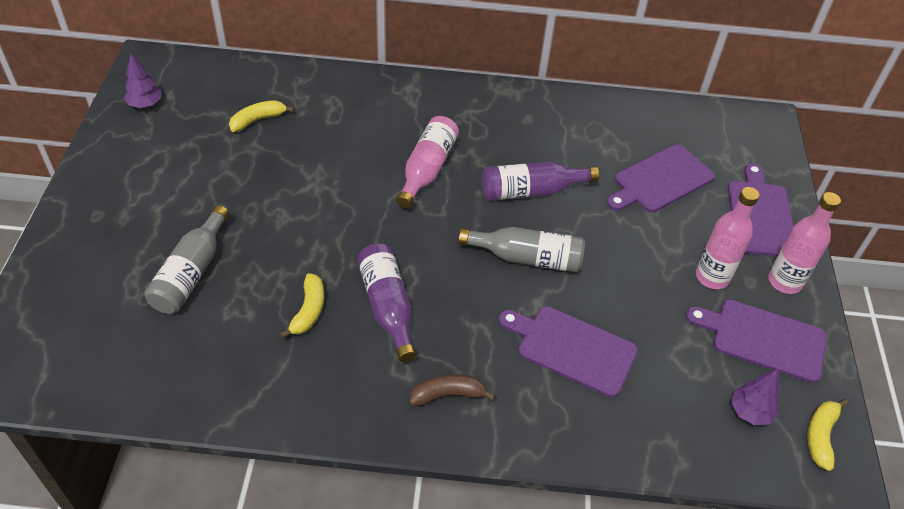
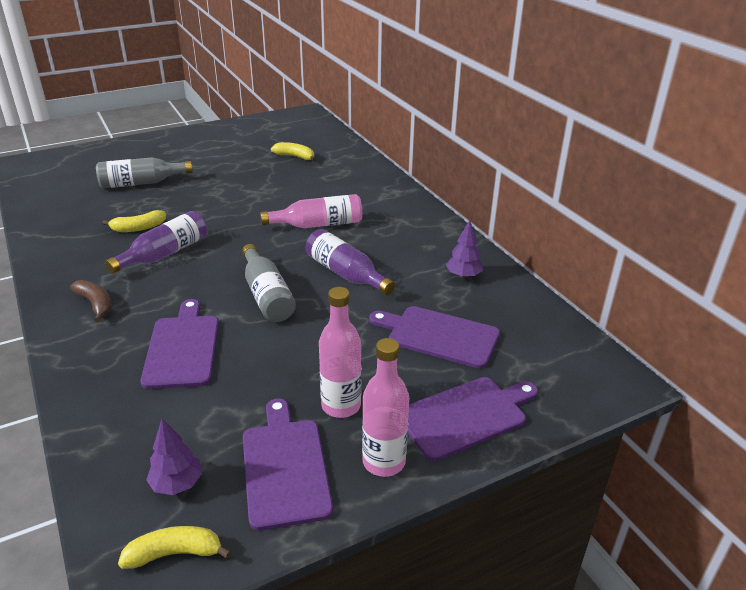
camera: 60 degrees right, 15 degrees down
purple tree [124,54,161,108] -> purple tree moved to [446,220,483,278]

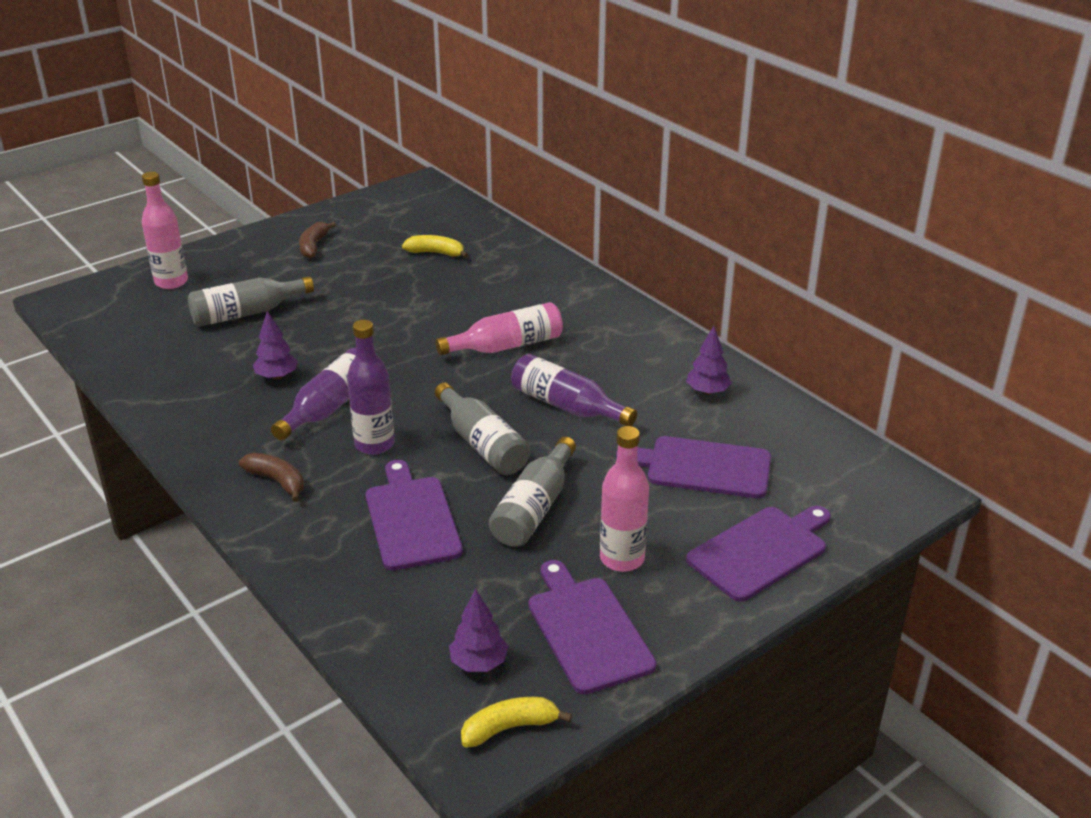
camera: 10 degrees left, 0 degrees up
yellow banana [102,210,166,232] -> purple tree [253,311,298,380]
pink bottle [362,338,409,477] -> pink bottle moved to [142,172,188,289]
none -> brown banana [299,221,336,258]
none -> purple bottle [347,320,395,455]
none -> grey bottle [489,437,576,547]

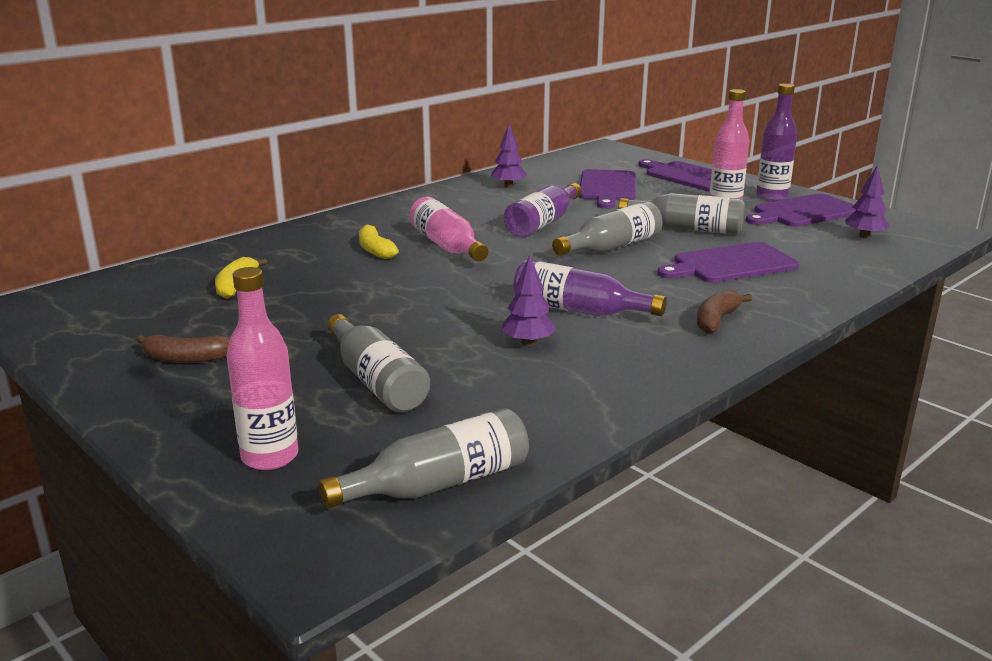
camera: 95 degrees left, 10 degrees down
purple bottle [347,320,395,455] -> purple bottle moved to [756,83,797,201]
yellow banana [461,697,572,747] -> yellow banana moved to [359,224,399,259]
none -> grey bottle [318,408,529,509]

